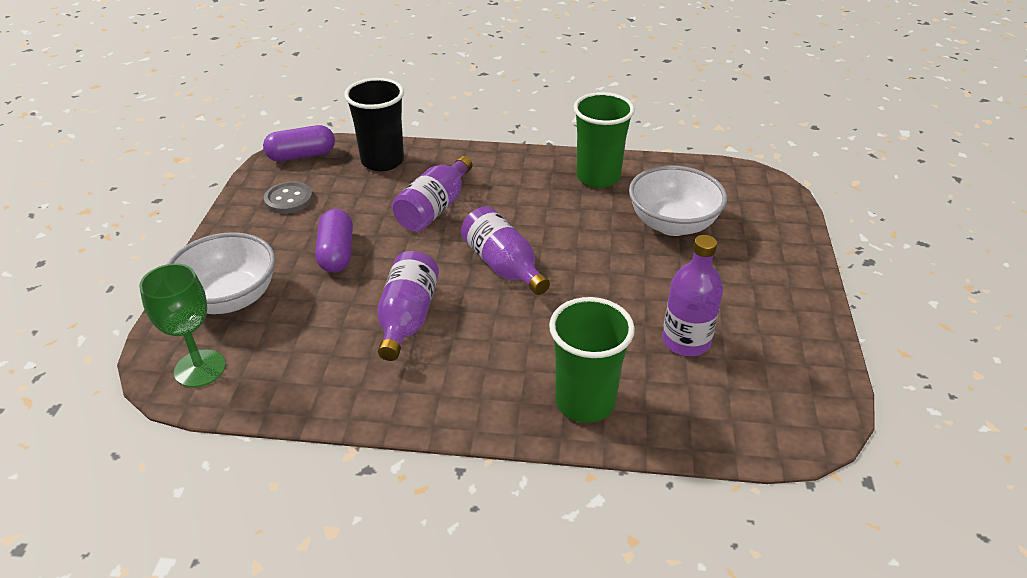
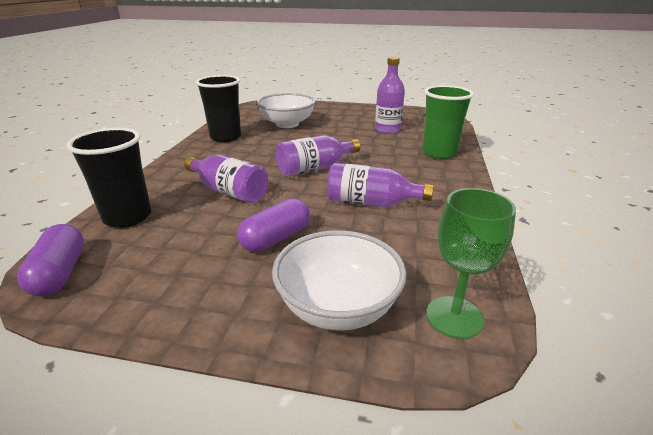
camera: 85 degrees left, 10 degrees down
grey button [264,181,313,214] -> none
purple capsule [315,209,353,273] -> purple capsule turned 45 degrees counterclockwise [237,198,310,252]
green cup [573,92,635,188] -> black cup [196,75,241,142]

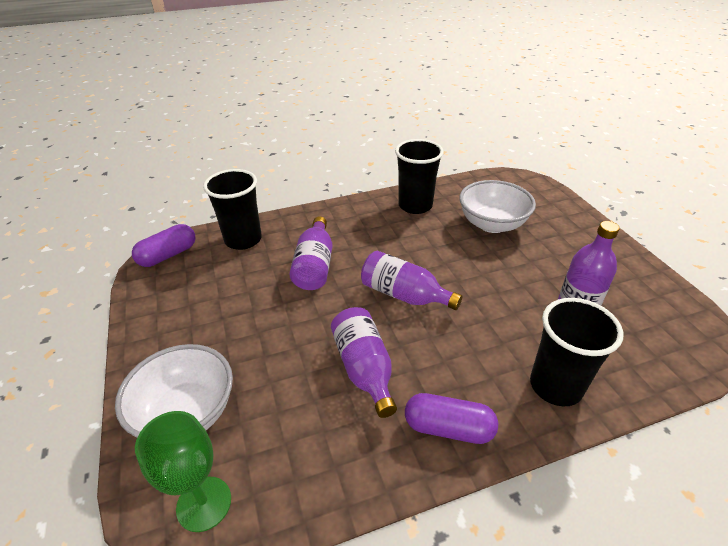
camera: 60 degrees right, 10 degrees up
purple capsule [237,198,310,252] -> purple capsule moved to [405,393,498,444]
green cup [422,85,474,159] -> black cup [530,298,624,406]

